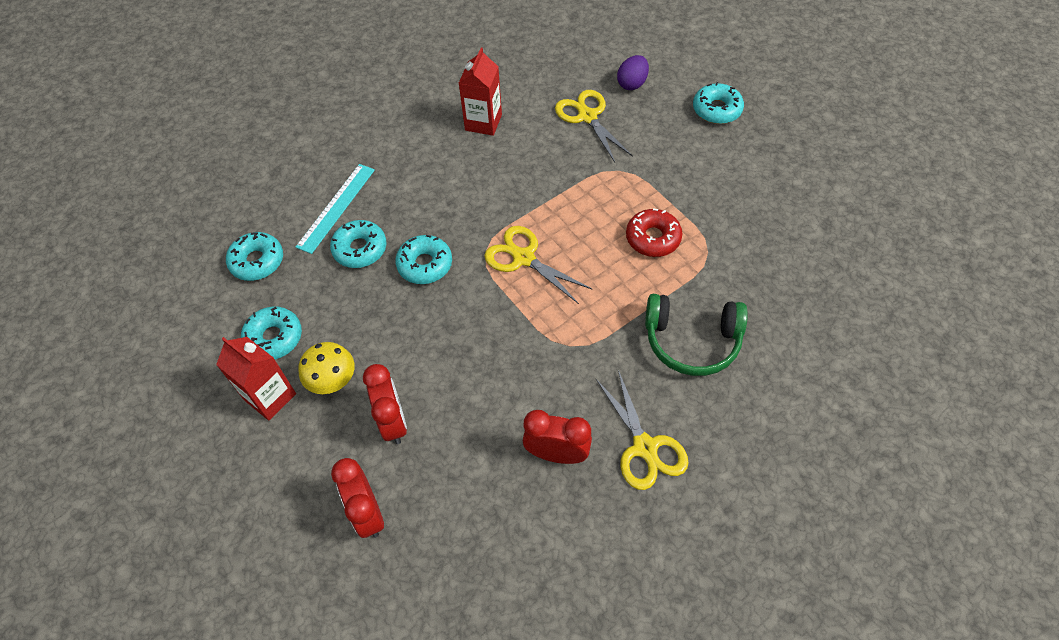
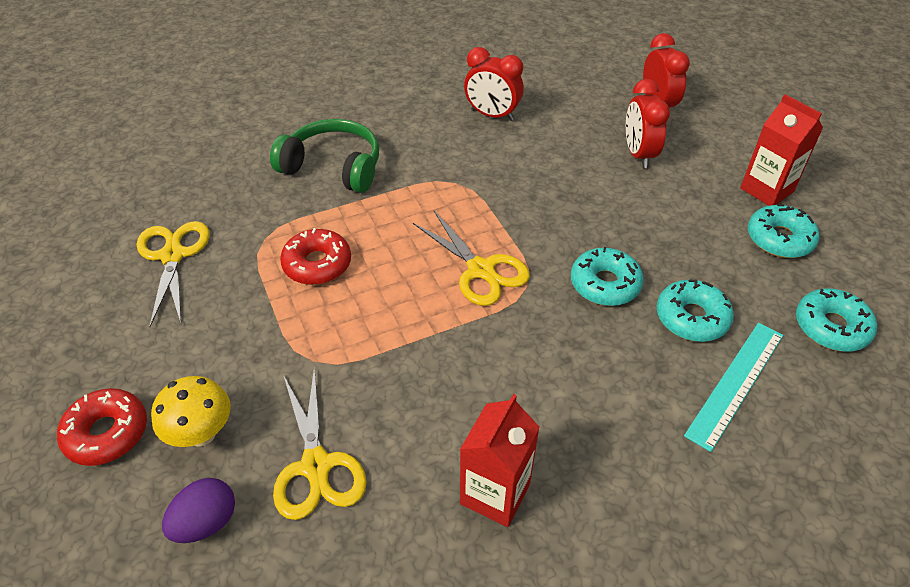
camera: 170 degrees left, 10 degrees down
yellow mushroom [298,342,355,394] -> yellow mushroom moved to [151,376,231,447]
yellow scissors [595,370,689,490] -> yellow scissors moved to [137,221,210,327]
turquoise donut [693,82,744,124] -> red donut [57,388,147,466]

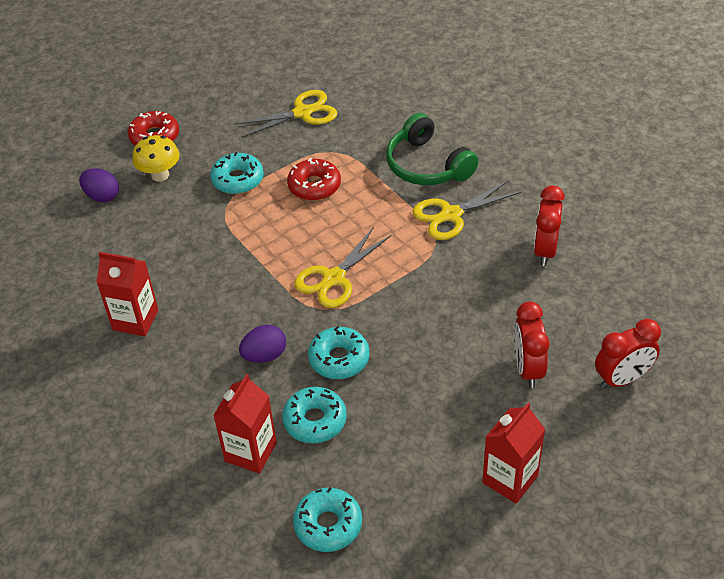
camera: 80 degrees right, 0 degrees up
green headphones [270,119,379,193] -> green headphones turned 135 degrees clockwise [386,113,478,185]
yellow scissors [273,367,367,520] -> yellow scissors moved to [413,180,521,240]
red clock [626,79,670,168] -> red clock turned 75 degrees counterclockwise [514,302,549,388]
turquoise ruler [684,323,783,452] -> red carton [213,374,277,474]
turquoise donut [748,204,819,258] -> turquoise donut moved to [210,152,264,194]
none -> purple egg [239,325,286,363]

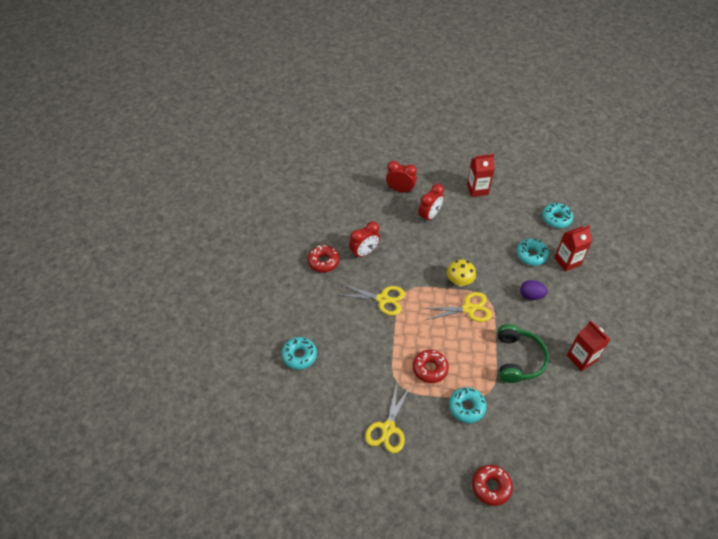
camera: 140 degrees left, 5 degrees up
purple egg [79,168,119,202] -> none
yellow mushroom [132,135,179,182] -> yellow mushroom moved to [447,259,476,287]
yellow scissors [234,90,337,138] -> yellow scissors turned 90 degrees counterclockwise [365,383,410,453]
turquoise donut [308,326,370,379] -> turquoise donut moved to [281,337,317,370]
green headphones [386,113,478,185] -> green headphones moved to [498,324,549,383]
none -> red donut [307,245,340,272]

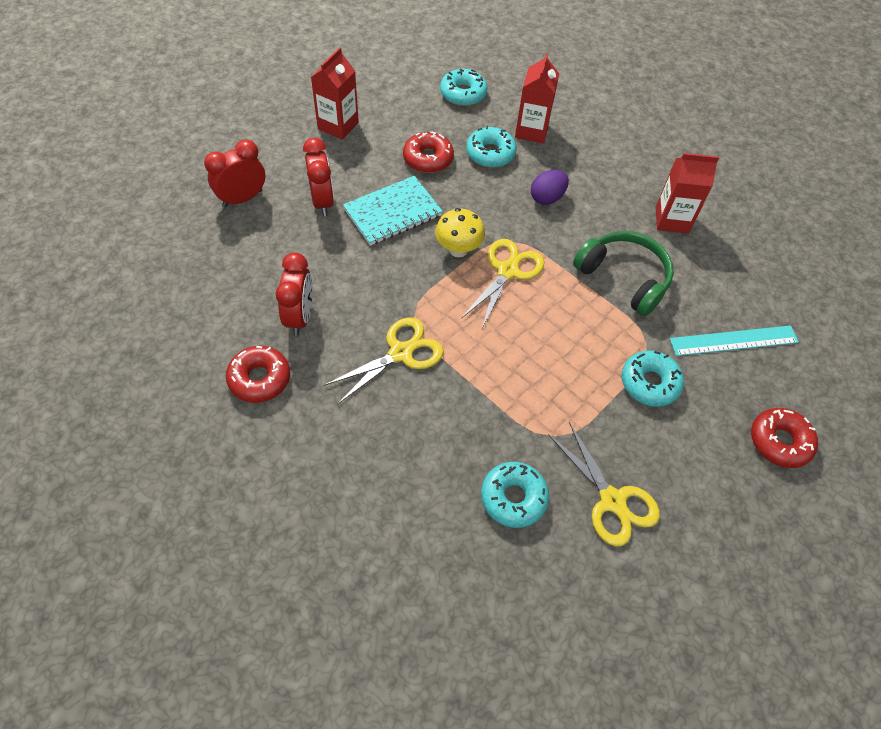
camera: 55 degrees left, 5 degrees up
turquoise donut [281,337,317,370] -> turquoise donut moved to [481,462,549,528]
red donut [413,350,449,383] -> red donut moved to [403,132,454,173]
none -> turquoise notebook [343,176,443,246]
none -> turquoise ruler [670,325,799,356]

